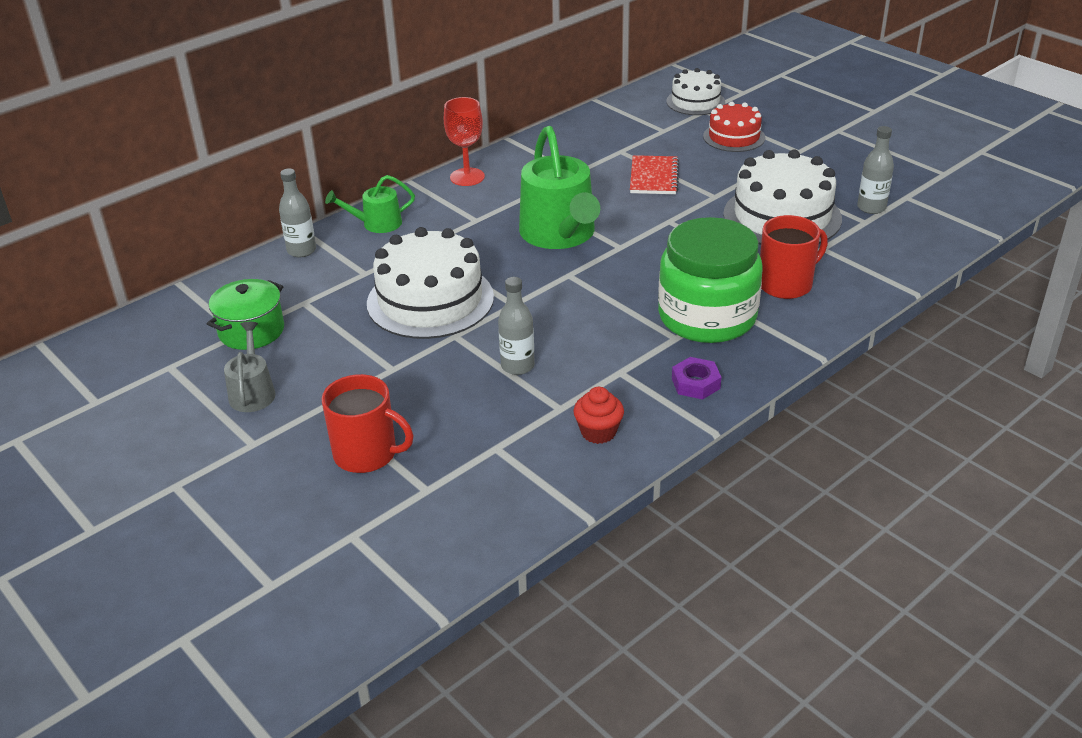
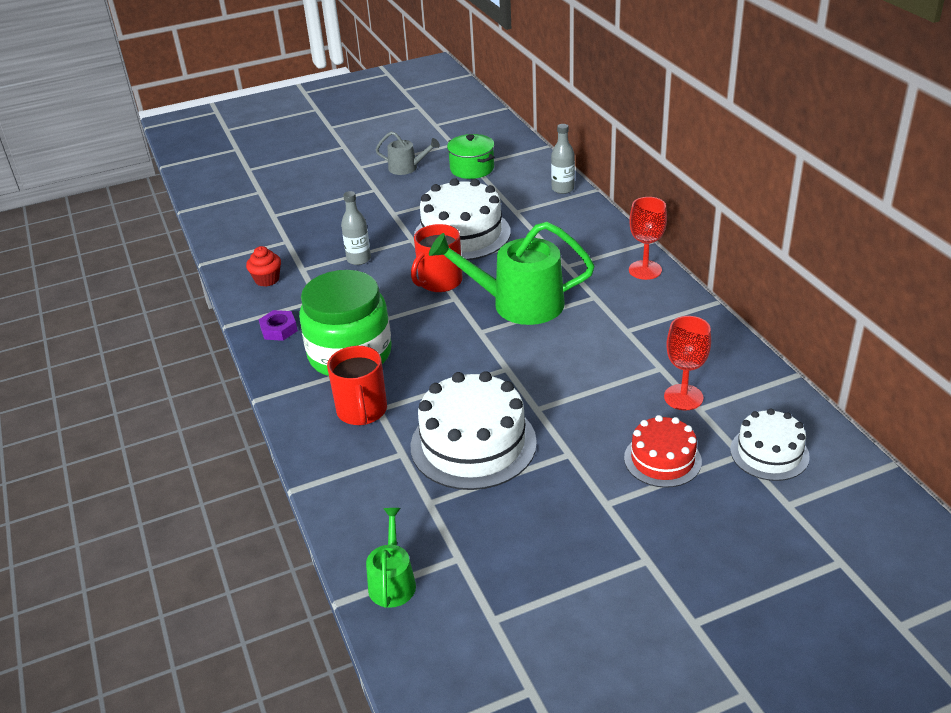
camera: 110 degrees right, 0 degrees up
red mug [322,374,414,473] -> red mug moved to [411,224,463,292]
green watering can [325,175,415,233] -> green watering can moved to [366,508,416,608]
red notebook [630,155,679,194] -> none
grey bottle [857,126,894,214] -> none
none -> red goblet [664,316,711,410]

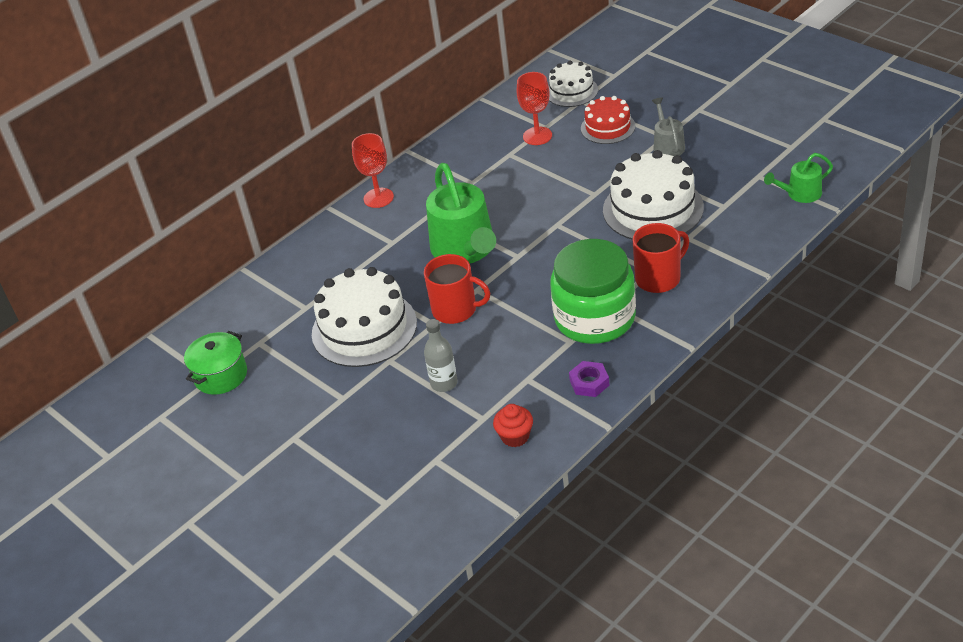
camera: 110 degrees left, 5 degrees up
grey watering can [375,131,440,175] -> grey watering can moved to [652,97,685,156]
grey bottle [551,124,575,194] -> none

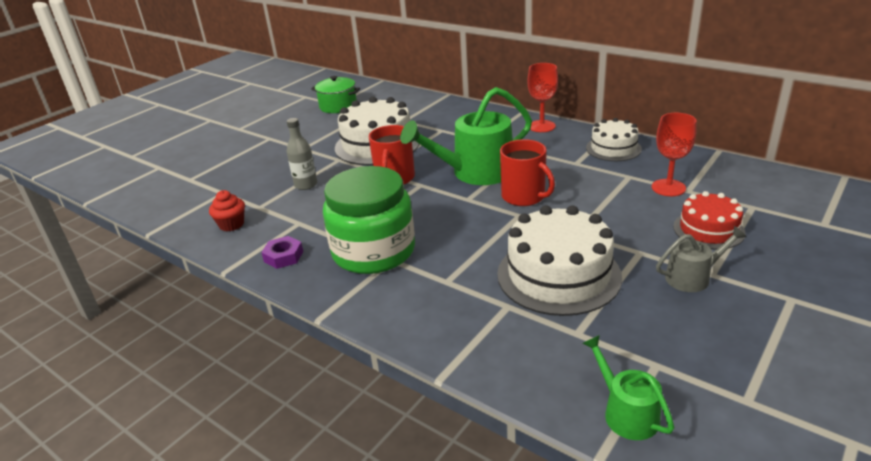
camera: 80 degrees right, 10 degrees down
white cake [549,61,598,107] -> white cake moved to [586,118,642,161]
red mug [633,223,689,293] -> red mug moved to [500,139,555,206]

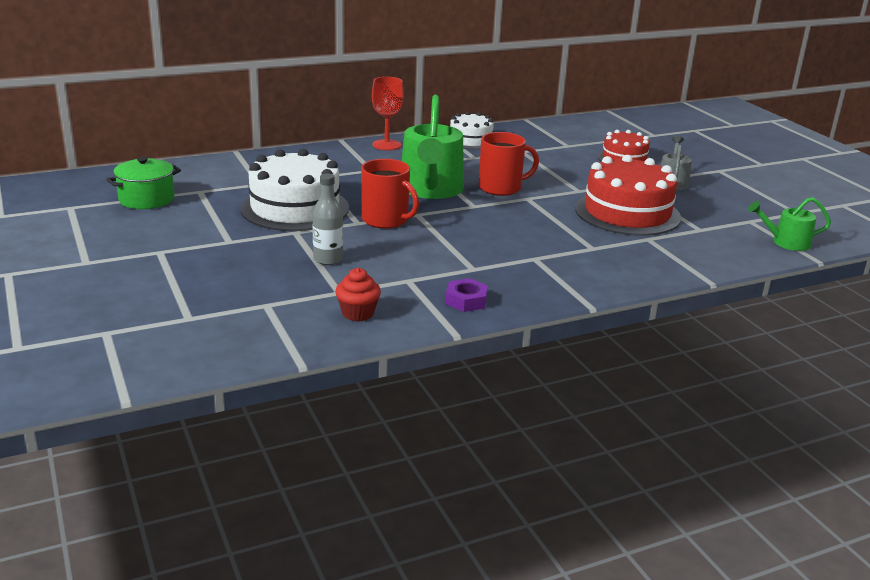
camera: 65 degrees left, 5 degrees down
green jar [323,166,415,274] -> none
white cake [497,205,622,316] -> red cake [575,155,681,236]
red goblet [652,113,697,196] -> none

